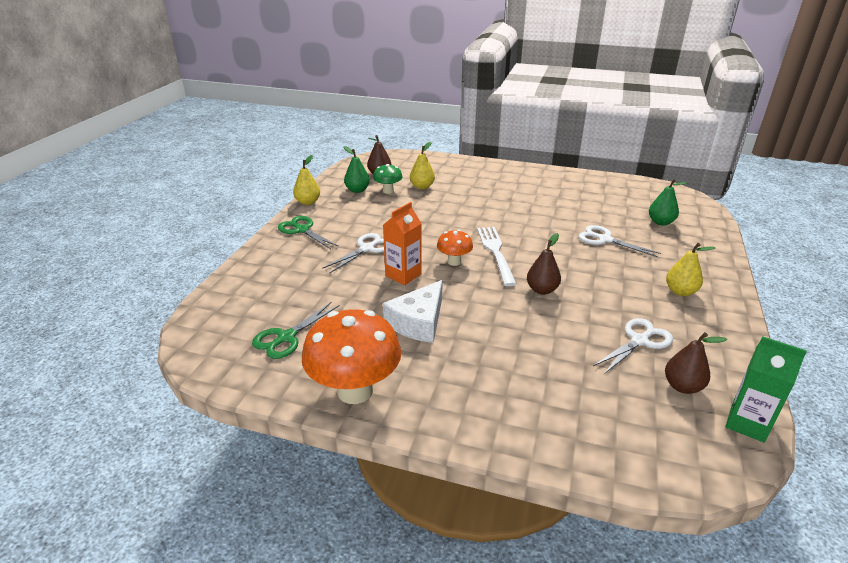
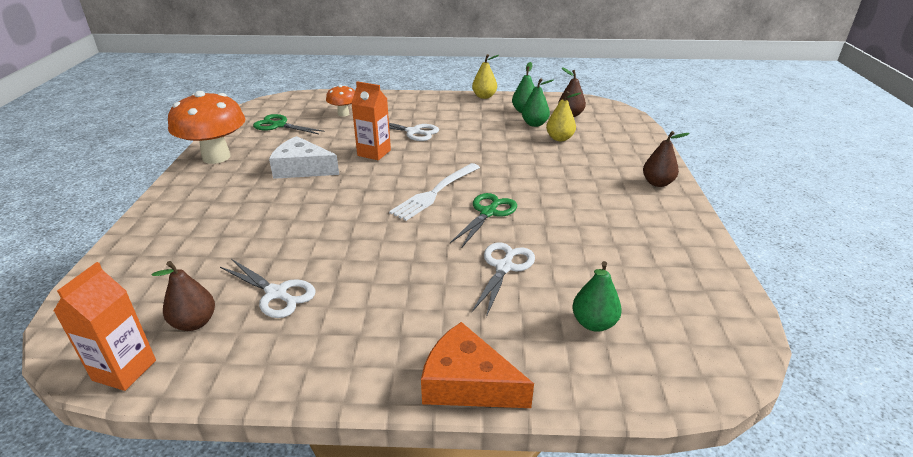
camera: 75 degrees right, 0 degrees up
green scissors [278,216,339,249] -> green scissors moved to [450,193,517,247]
green mushroom [373,164,403,194] -> green pear [522,78,553,127]
orange mushroom [437,230,473,266] -> orange mushroom moved to [326,85,355,117]
white fork [477,227,517,286] -> white fork turned 150 degrees clockwise [389,163,480,221]
brown pear [527,233,561,295] -> brown pear moved to [643,131,690,187]
yellow pear [666,243,715,296] -> none
green carton [726,336,807,443] -> orange carton [53,262,156,391]
none -> orange cheese [421,322,534,408]

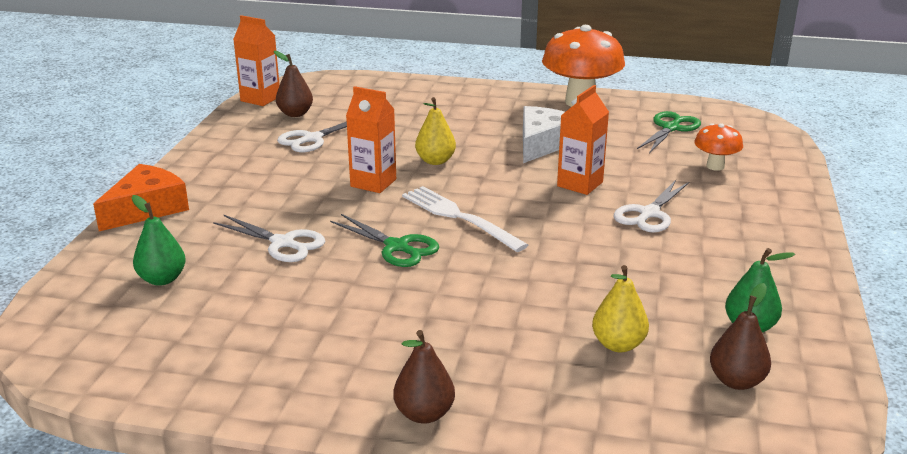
camera: 100 degrees right, 5 degrees down
yellow pear [472,54,499,99] -> yellow pear moved to [415,97,456,165]
green pear [522,78,553,127] -> none
none -> orange carton [346,86,396,193]

